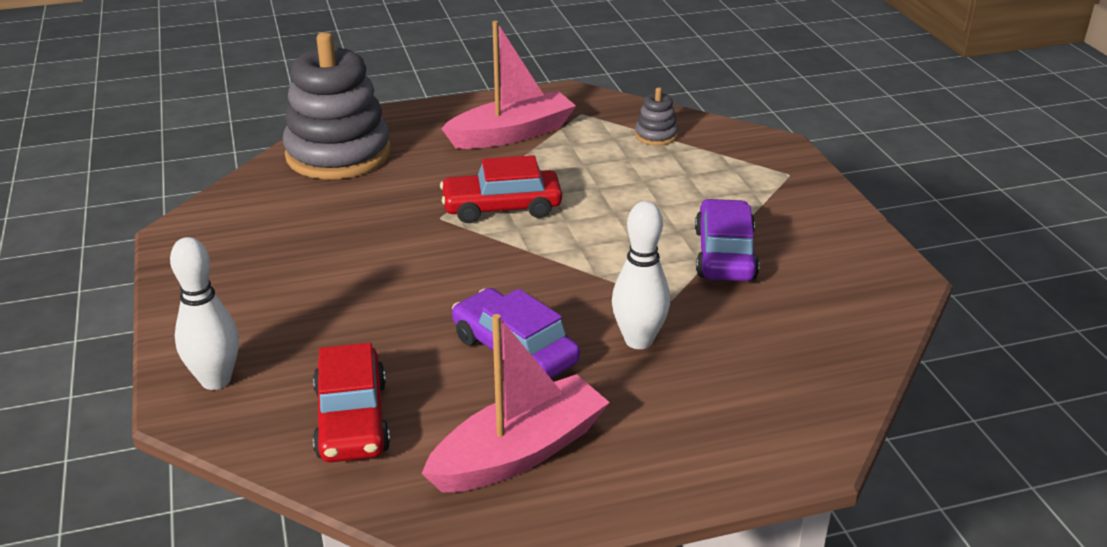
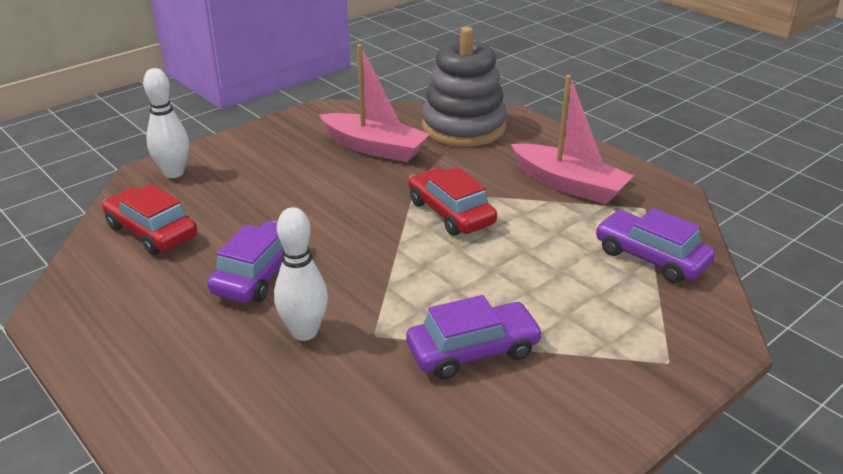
camera: 65 degrees right, 0 degrees up
red car [313,343,390,462] -> red car turned 75 degrees clockwise [102,184,197,255]
pink boat [421,314,610,493] -> pink boat moved to [319,44,430,162]
grey stacking toy [635,87,678,146] -> purple car [596,208,715,283]

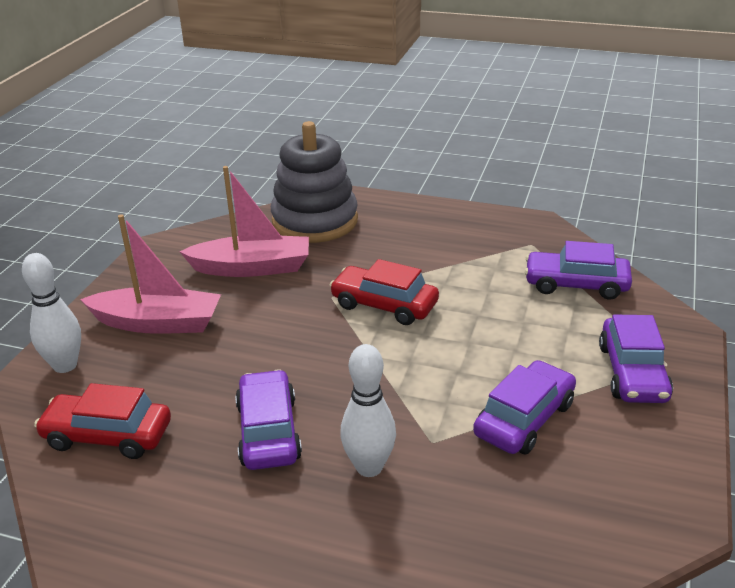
camera: 30 degrees left, 0 degrees up
pink boat [511,75,634,204] -> pink boat moved to [80,214,221,334]
none -> purple car [599,315,673,403]

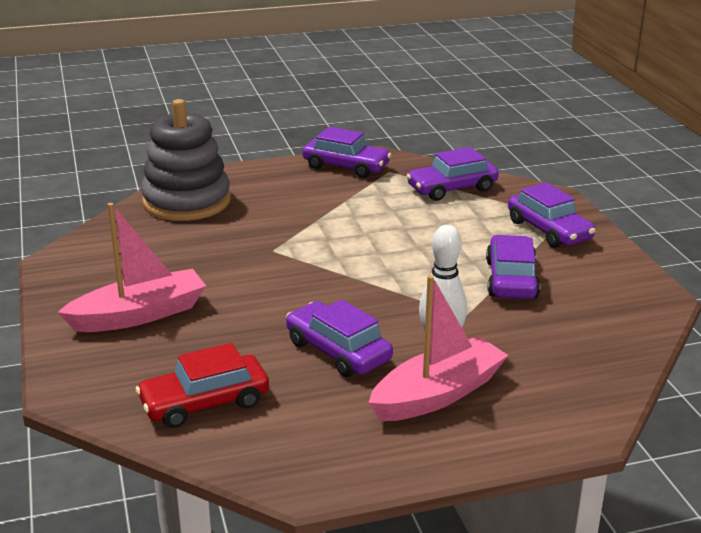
camera: 35 degrees left, 5 degrees down
white bowling pin [22,253,81,373] -> none
pink boat [179,166,309,277] -> pink boat moved to [368,275,508,421]
red car [330,259,439,325] -> none
none -> purple car [302,127,392,178]

